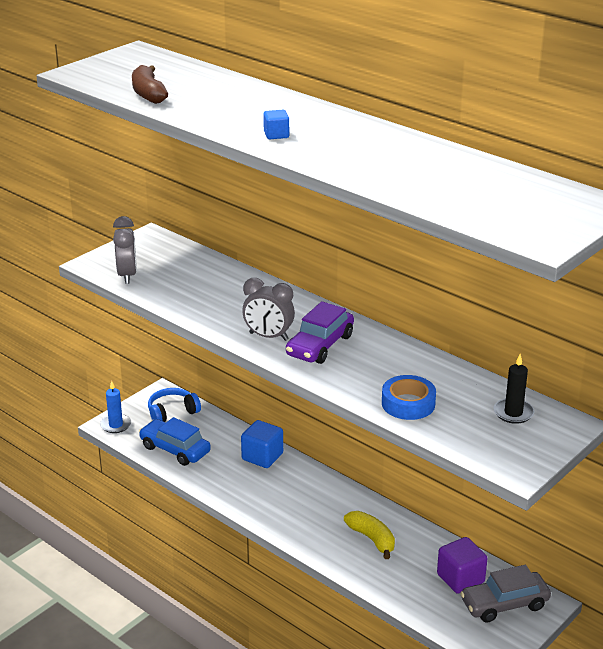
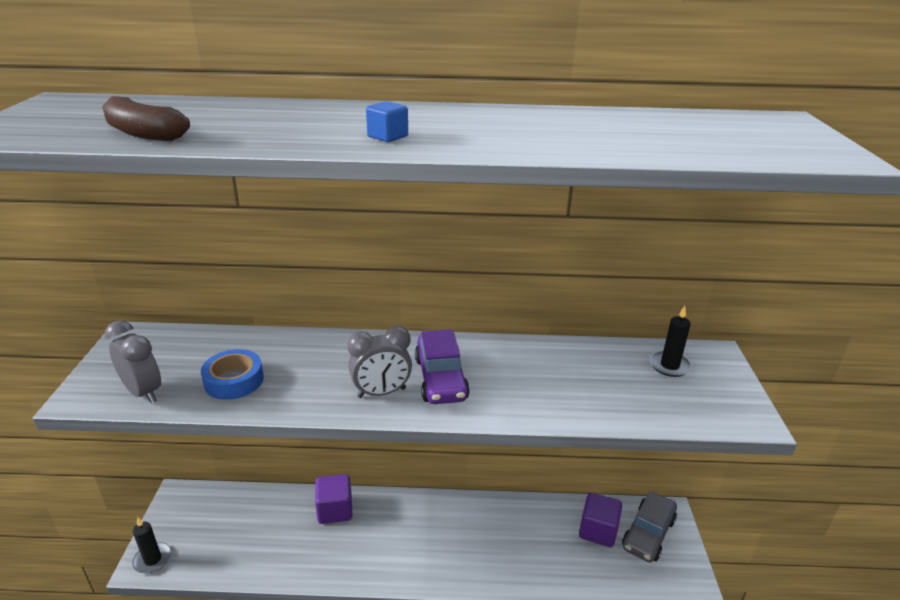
camera: 40 degrees left, 0 degrees up
blue candle [100,381,131,433] -> black candle [132,517,171,574]
blue car [139,417,211,466] -> none
blue headphones [148,388,201,422] -> none
blue cube [241,420,283,468] -> purple cube [315,474,352,524]
yellow banana [344,511,395,559] -> none
blue tape [382,375,436,420] -> blue tape moved to [201,349,264,400]

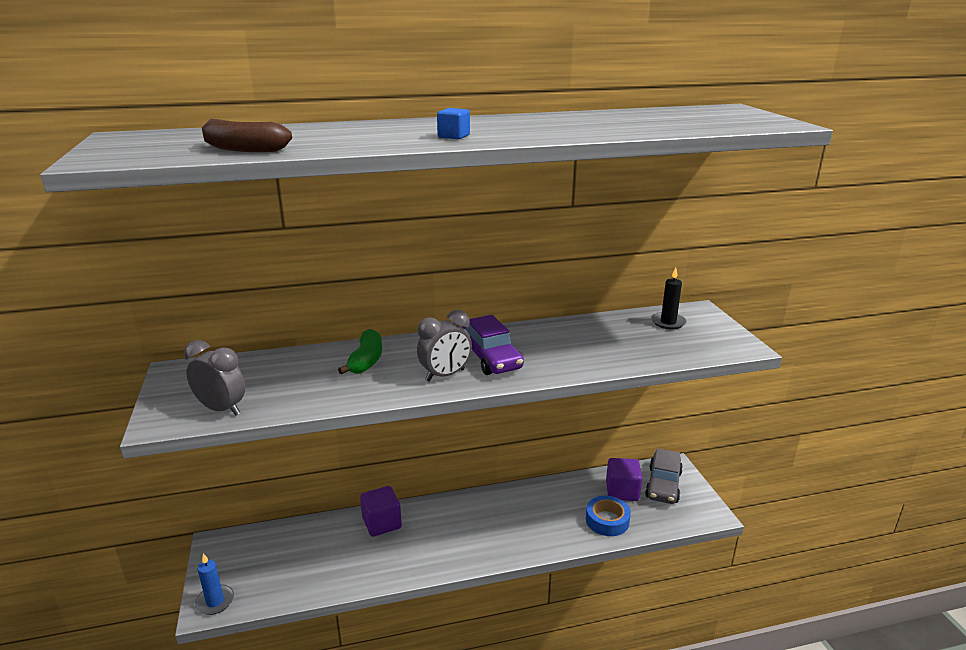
camera: 15 degrees left, 5 degrees down
black candle [132,517,171,574] -> blue candle [195,553,234,615]
blue tape [201,349,264,400] -> blue tape moved to [586,496,631,536]
none -> green banana [338,329,382,375]

